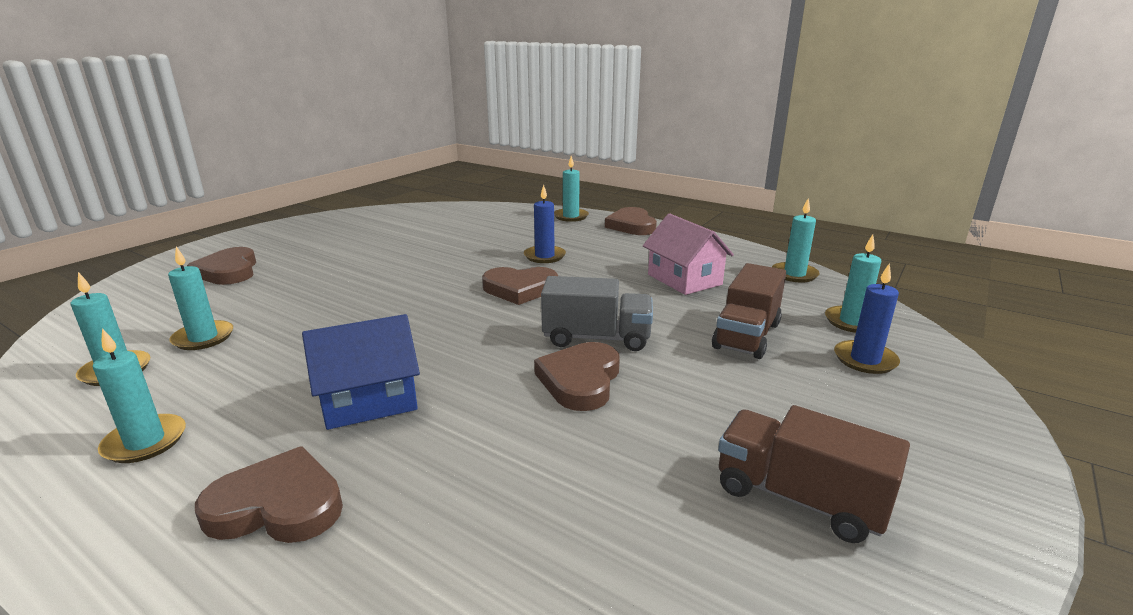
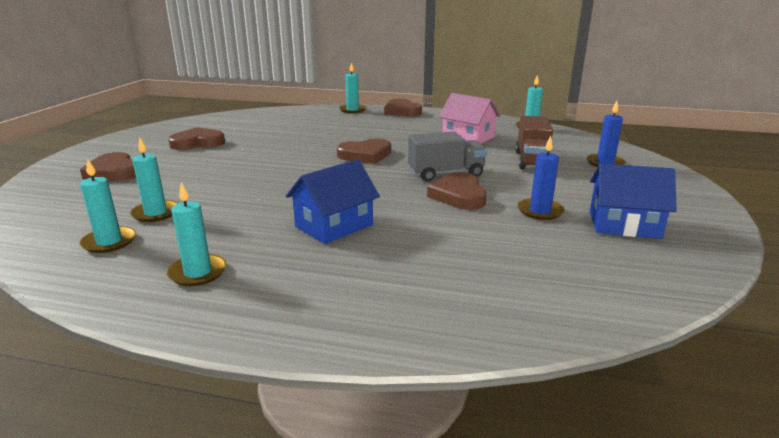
camera: 20 degrees left, 0 degrees up
brown heart [195,446,343,543] -> brown heart moved to [168,127,225,150]
blue candle [524,185,566,263] -> blue candle moved to [518,136,565,220]
brown truck [718,405,910,543] -> blue house [590,164,677,239]
turquoise candle [825,235,881,333] -> none

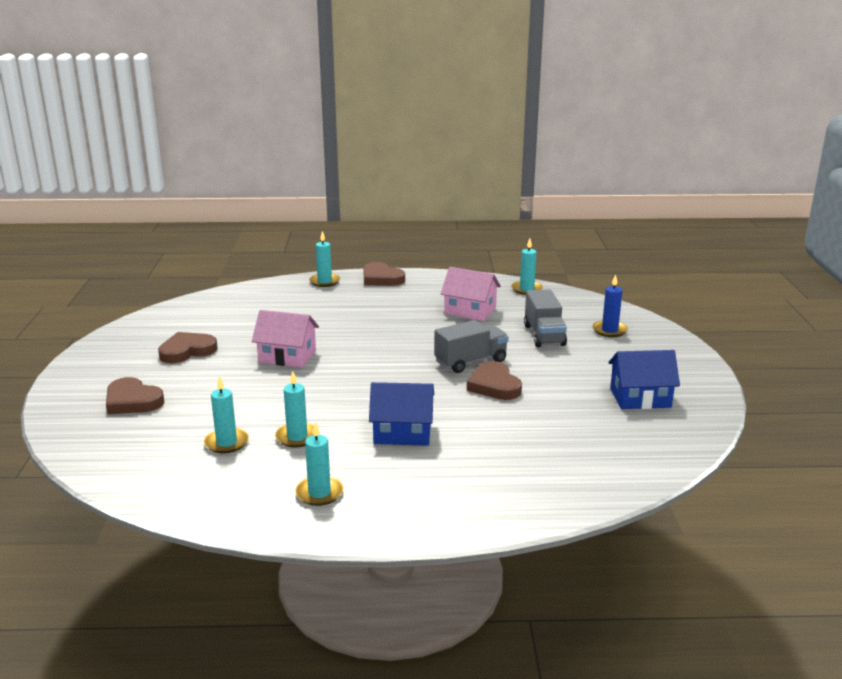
camera: 15 degrees left, 0 degrees up
turquoise candle [80,158,136,253] -> turquoise candle moved to [275,371,314,448]
blue house [286,159,380,244] -> blue house turned 60 degrees clockwise [369,382,434,446]
brown heart [337,138,391,164] -> none
brown truck [515,116,554,169] -> grey truck [524,289,567,347]
blue candle [518,136,565,220] -> none
none -> pink house [252,310,319,368]

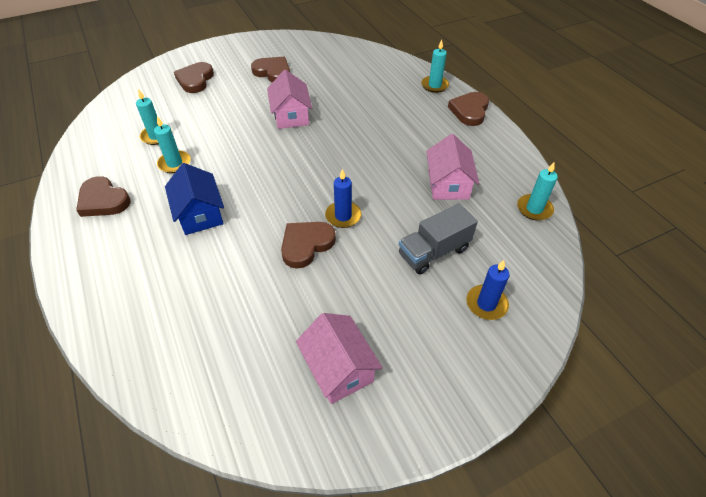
camera: 65 degrees right, 25 degrees up
turquoise candle [295,421,344,506] -> brown heart [76,176,131,217]
grey truck [434,320,509,373] -> blue candle [325,169,361,228]
blue house [608,350,680,409] -> pink house [296,313,383,404]

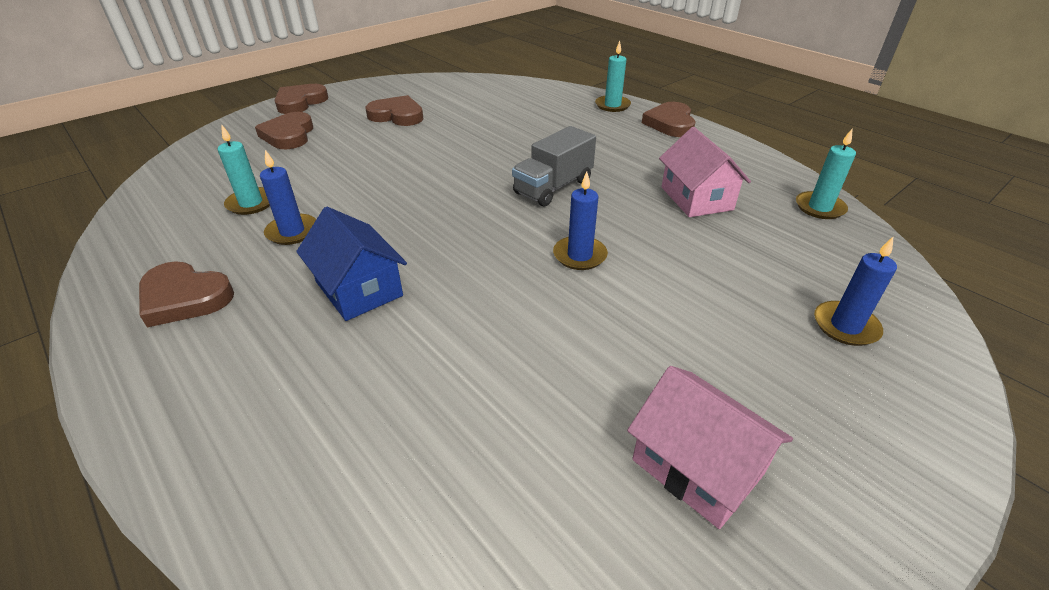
camera: 15 degrees left, 10 degrees down
turquoise candle [154,116,191,173] -> blue candle [260,150,316,245]
pink house [267,69,312,129] -> none
brown heart [281,222,336,268] -> brown heart moved to [274,84,329,114]
grey truck [399,203,478,274] -> grey truck moved to [512,126,596,207]

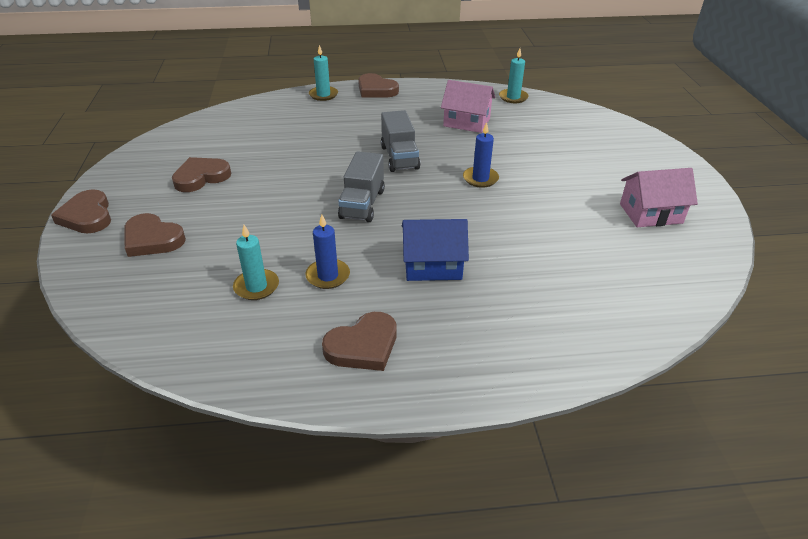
camera: 55 degrees left, 0 degrees up
blue candle [814,237,897,346] -> none
none -> grey truck [338,151,385,222]

